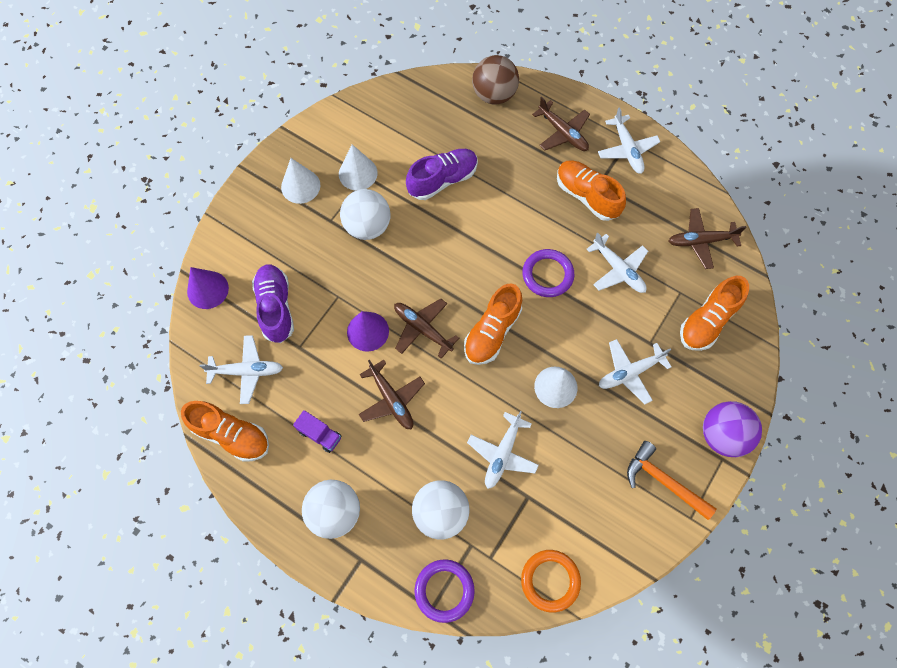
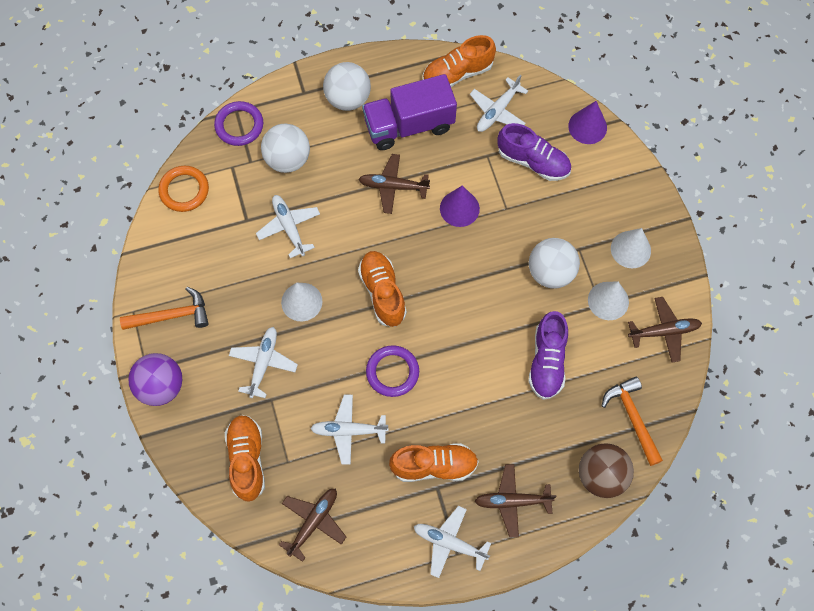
camera: 130 degrees right, 0 degrees up
purple truck [293,410,341,453] -> purple truck [362,74,457,150], size x2.24
brown plane [394,298,459,359] -> brown plane moved to [628,297,702,363]
none -> orange hammer [602,376,663,466]

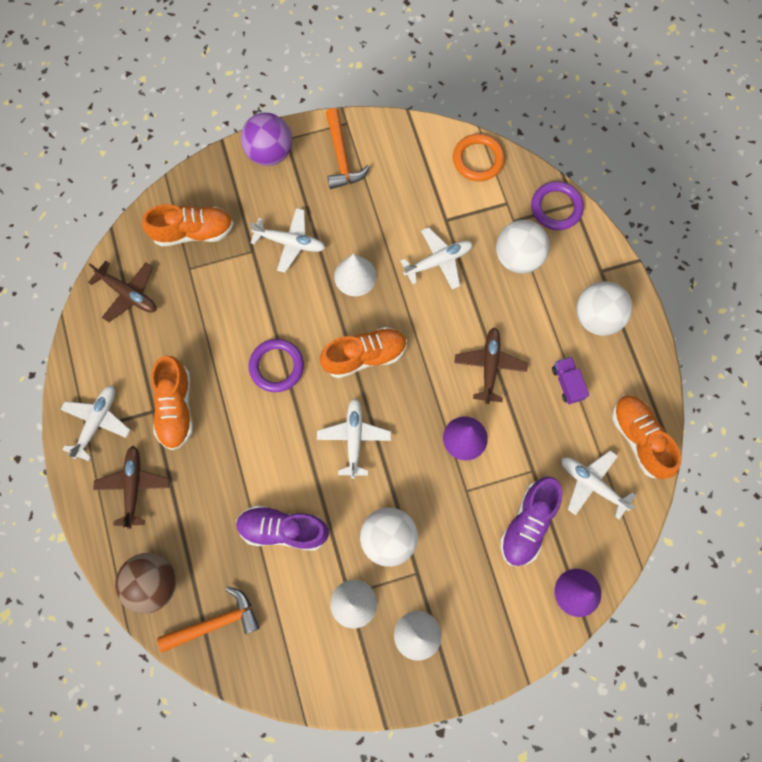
camera: 90 degrees right, 5 degrees up
white plane [310,395,389,465] -> white plane moved to [317,398,391,479]
purple truck [362,74,457,150] -> purple truck [552,357,589,405], size x0.45
brown plane [628,297,702,363] -> none

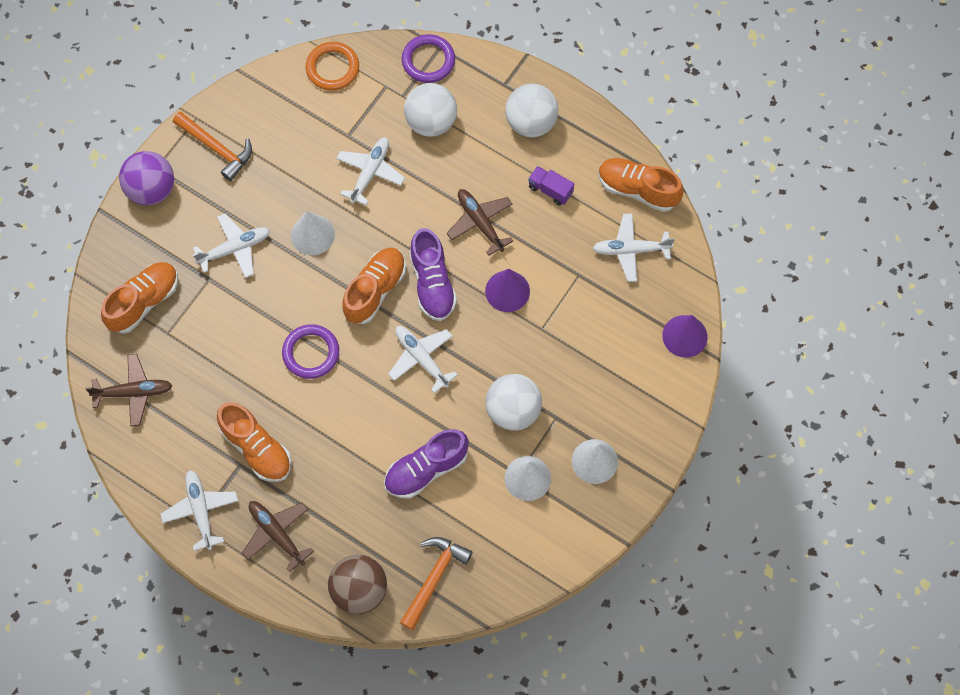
camera: 40 degrees left, 5 degrees down
purple shoe [500,477,562,566] -> purple shoe moved to [409,228,457,321]

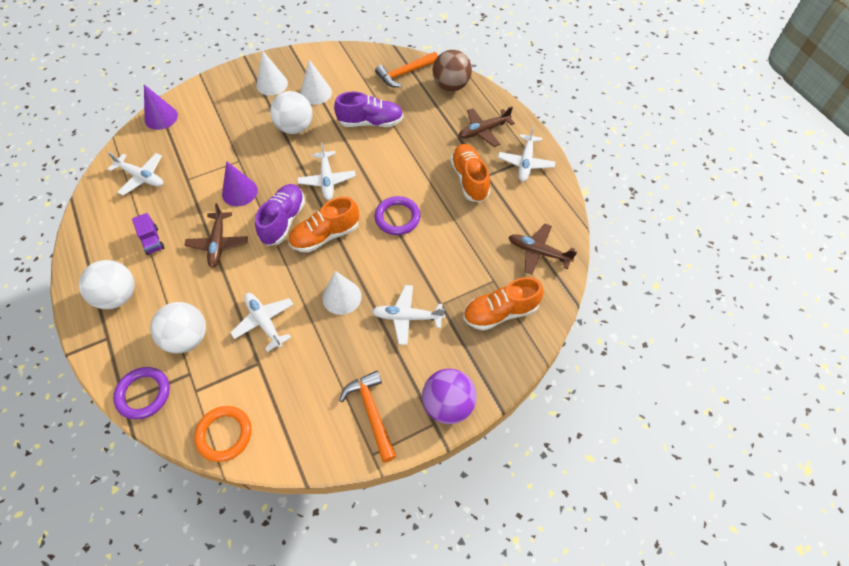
camera: 150 degrees left, 10 degrees down
brown plane [242,501,314,572] -> brown plane turned 75 degrees clockwise [459,107,515,147]
white plane [336,137,405,206] -> white plane turned 90 degrees clockwise [230,293,294,352]
orange shoe [598,158,684,212] -> none

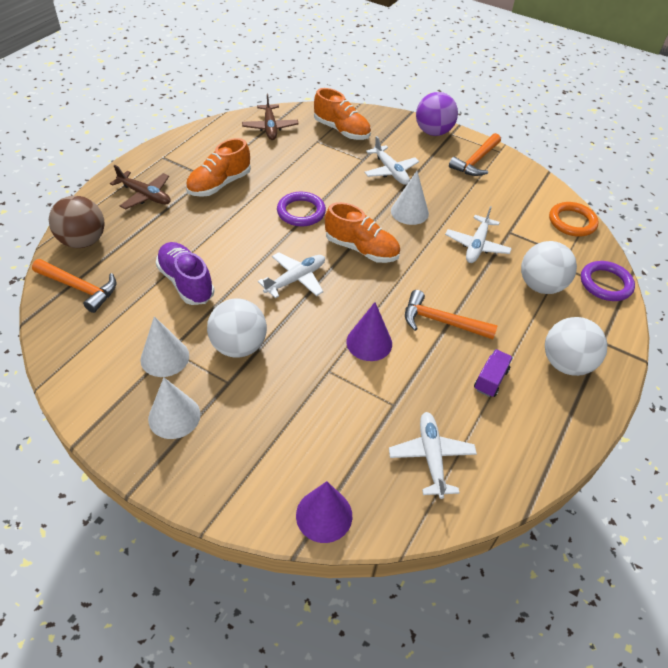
camera: 125 degrees left, 10 degrees down
brown plane [184,203,248,268] -> orange hammer [405,290,498,339]
purple shoe [255,184,305,246] -> none
white plane [498,126,555,182] -> none

